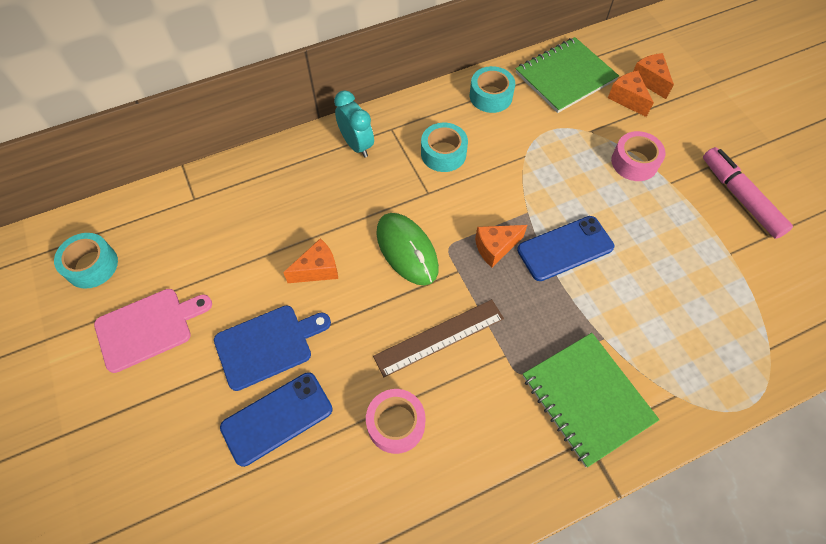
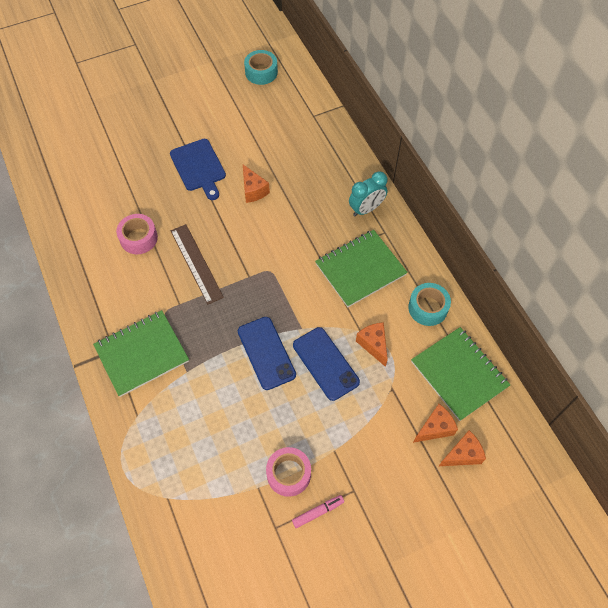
camera: 90 degrees right, 0 degrees up
pink cutting board [94,289,212,373] -> none
blue phone [220,372,333,467] -> blue phone moved to [293,327,360,401]
green mouse [376,213,439,285] -> none
turquoise tape [421,123,468,172] -> green notebook [315,230,408,307]
orange cheese [475,225,527,268] -> orange cheese moved to [356,322,388,367]
pink tape [611,131,666,181] -> pink tape moved to [266,447,311,497]
pink marker [703,147,793,239] -> pink marker [292,495,344,528], size x0.53

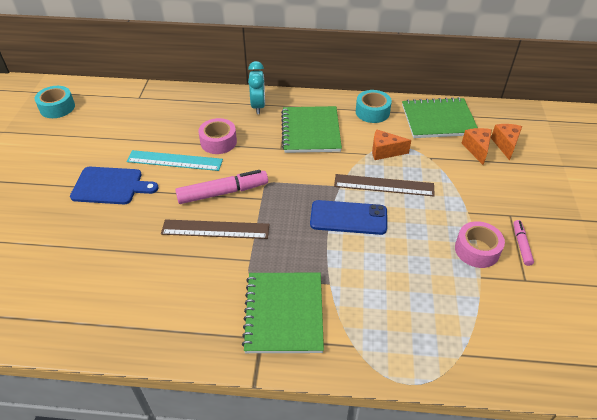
camera: 60 degrees left, 15 degrees down
pink tape [116,214,158,254] -> pink tape moved to [198,118,237,154]
orange cheese [243,165,270,203] -> turquoise ruler [126,150,223,171]
blue phone [293,327,360,401] -> brown ruler [334,174,435,196]
none -> pink marker [175,170,268,204]

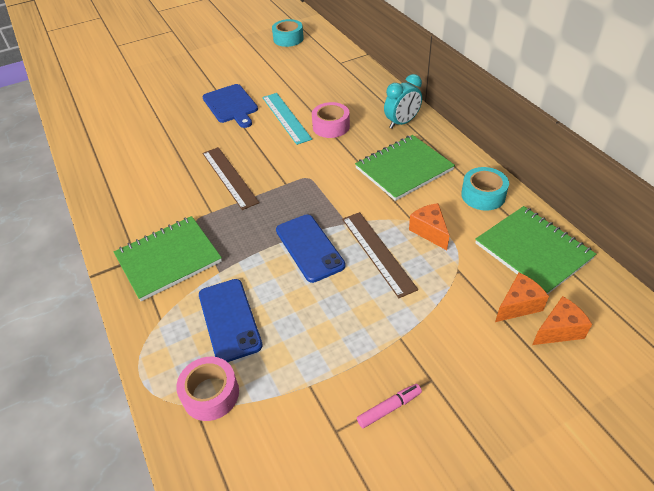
camera: 60 degrees right, 0 degrees up
pink marker [175,170,268,204] -> none
pink tape [455,221,505,268] -> pink tape moved to [176,357,239,421]
none -> blue phone [199,279,263,362]

